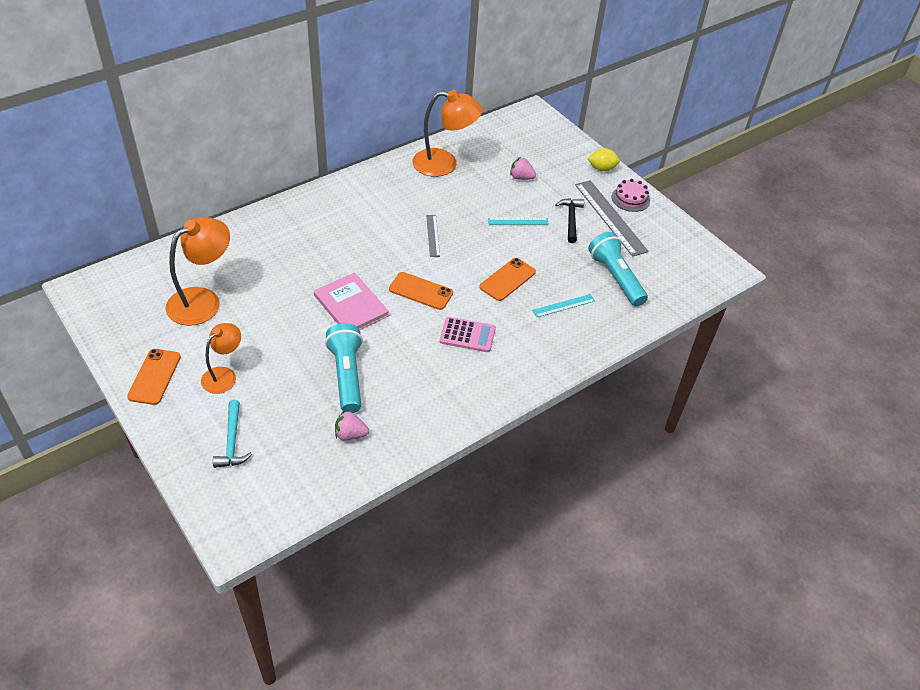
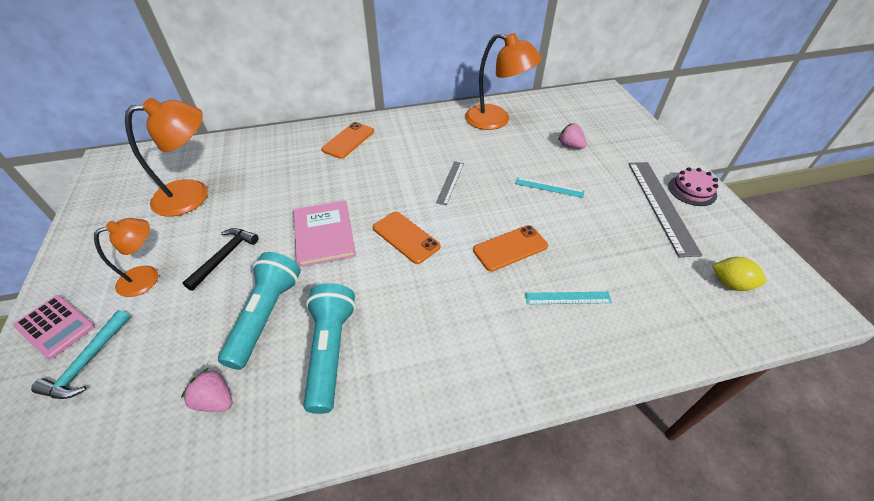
camera: 25 degrees right, 0 degrees up
orange phone [127,349,181,405] -> orange phone moved to [321,122,374,159]
pink calculator [440,317,496,352] -> pink calculator moved to [13,295,95,360]
black hammer [555,198,584,243] -> black hammer moved to [182,228,259,291]
yellow lemon [587,148,620,171] -> yellow lemon moved to [712,257,766,291]
turquoise flashlight [588,232,648,307] -> turquoise flashlight moved to [303,283,356,414]

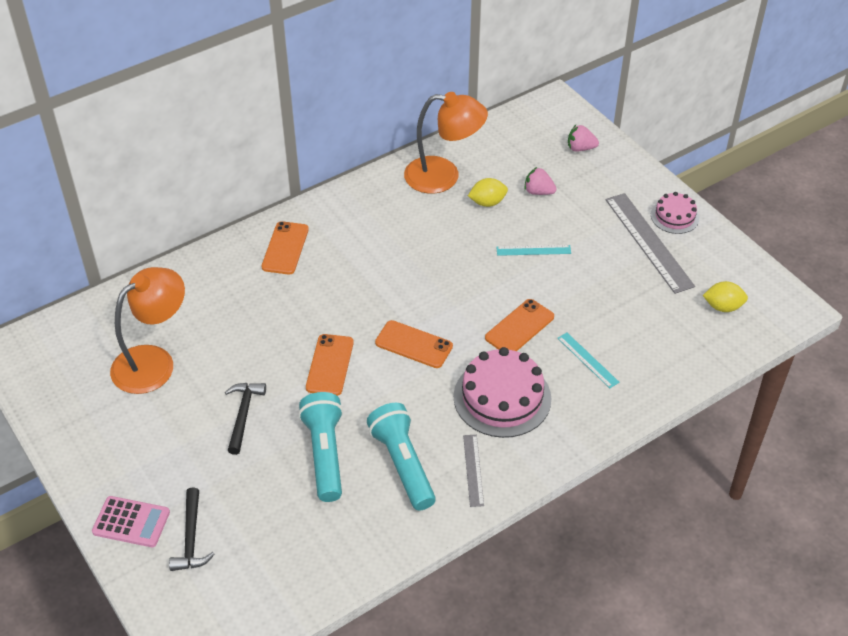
camera: 20 degrees left, 0 degrees up
turquoise hammer [31,310,130,399] -> black hammer [169,488,215,571]
orange lamp [94,218,158,297] -> none
pink strawberry [181,368,232,412] -> pink strawberry moved to [568,125,599,152]
pink book [293,200,356,267] -> orange phone [306,334,354,396]
grey ruler [436,161,464,205] -> grey ruler moved to [463,435,484,507]
turquoise ruler [525,292,612,304] -> turquoise ruler turned 75 degrees clockwise [557,333,619,388]
none -> pink cake [454,347,551,438]
none -> yellow lemon [468,178,508,207]

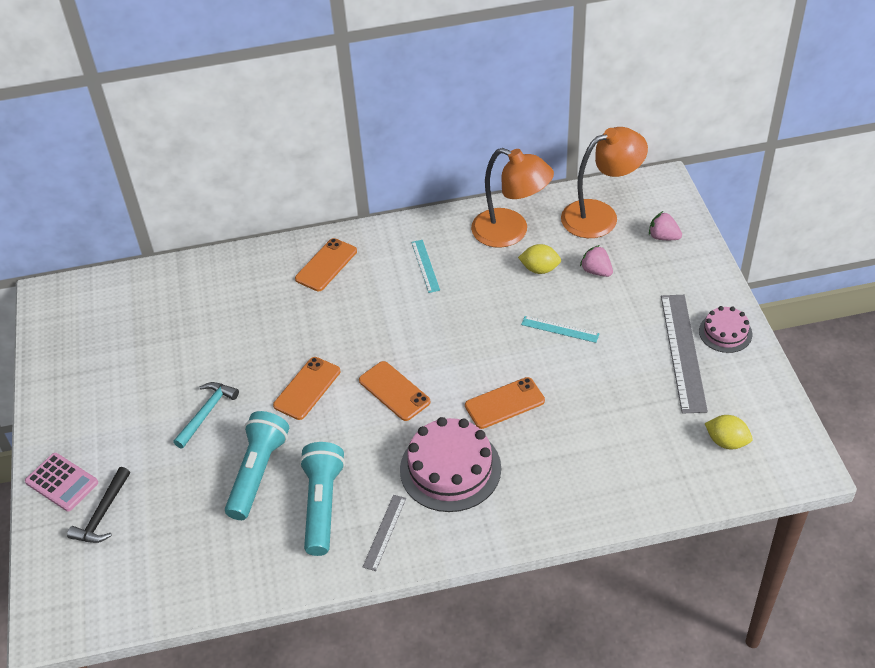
camera: 25 degrees right, 0 degrees up
orange lamp [110,267,185,394] -> orange lamp moved to [561,127,648,238]
black hammer [225,383,266,455] -> turquoise hammer [173,382,239,449]
turquoise ruler [557,333,619,388] -> turquoise ruler moved to [411,240,440,293]

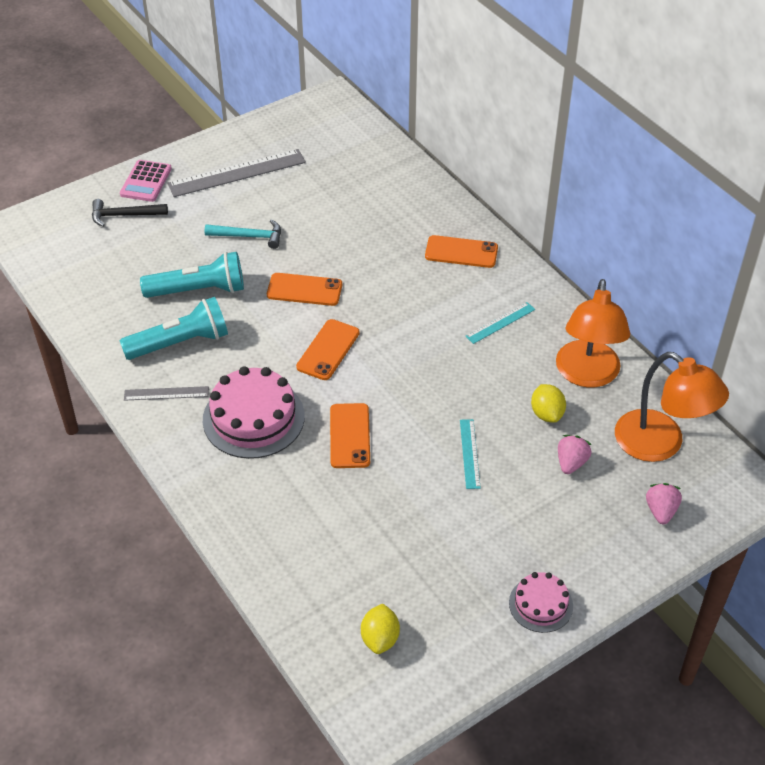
camera: 65 degrees right, 0 degrees up
orange phone [465,377,545,429] -> orange phone turned 45 degrees clockwise [330,403,370,468]
grey ruler [661,295,708,414] -> grey ruler moved to [167,149,306,197]

